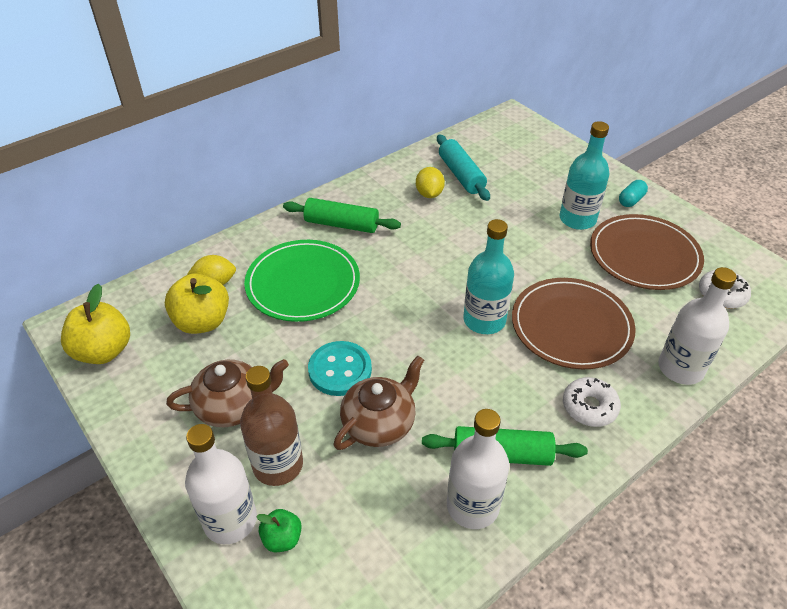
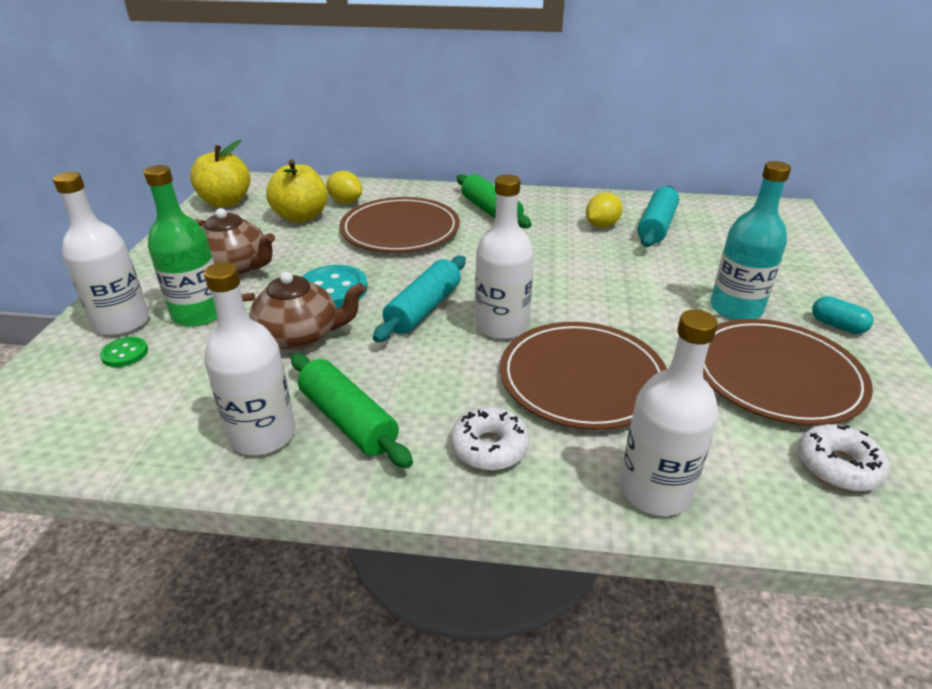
camera: 45 degrees right, 10 degrees down
brown bottle [240,366,303,486] -> green bottle [144,165,217,327]
green plate [244,240,360,322] -> brown plate [339,197,460,253]
green apple [256,509,302,552] -> green button [100,337,148,367]
turquoise bottle [463,219,514,334] -> white bottle [475,174,534,339]
turquoise capsule [619,180,648,207] -> turquoise capsule turned 45 degrees clockwise [812,296,874,334]
none -> turquoise rolling pin [373,256,466,342]

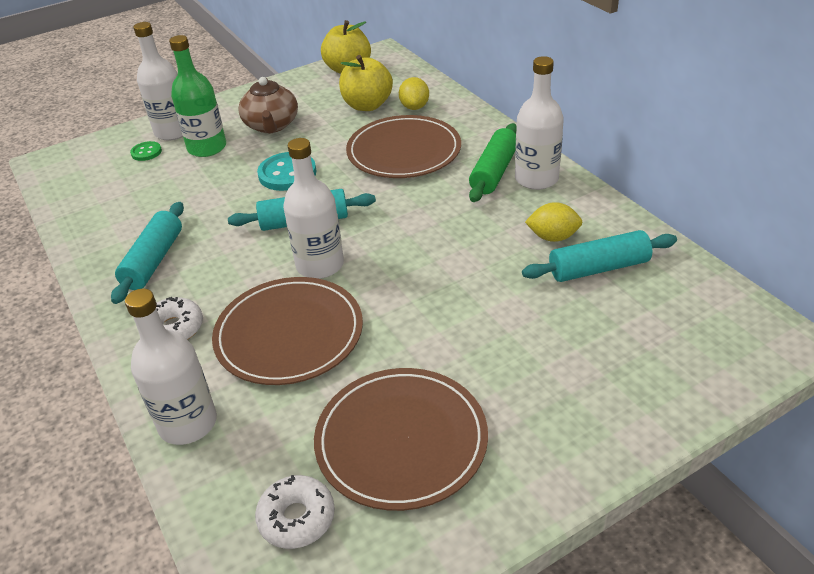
camera: 55 degrees right, 5 degrees up
white bottle [204,262,296,455] -> white bottle moved to [515,56,564,190]
brown teapot [241,271,366,350] -> none
green rolling pin [291,353,413,468] -> turquoise rolling pin [111,202,184,304]
turquoise bottle [710,161,791,320] -> none
turquoise capsule [812,296,874,334] -> none

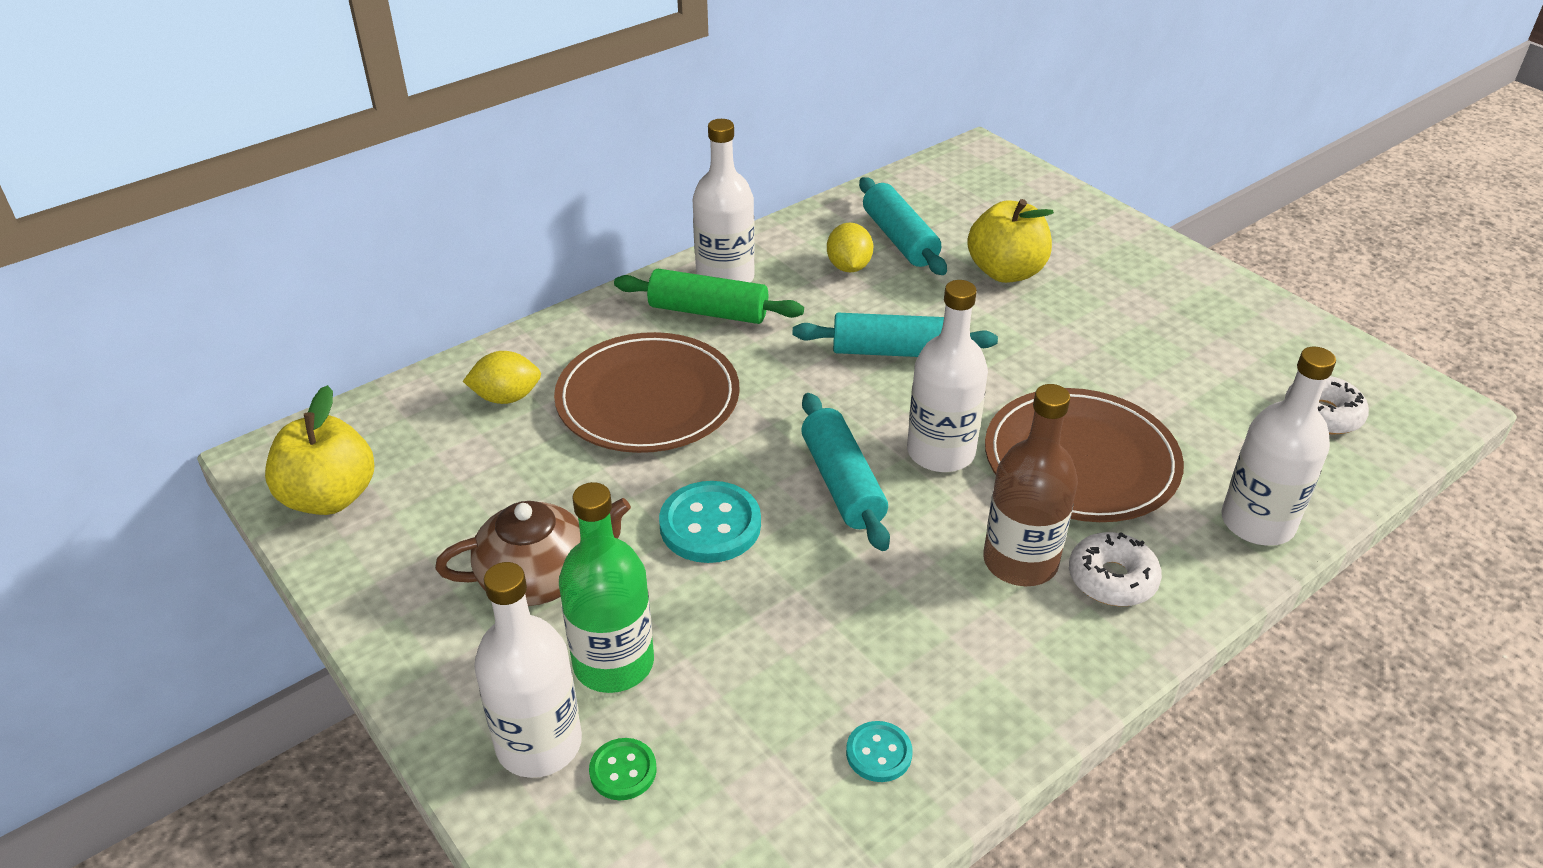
camera: 100 degrees left, 0 degrees up
turquoise rolling pin [111,202,184,304] -> turquoise rolling pin moved to [793,313,998,357]
brown plate [314,368,488,511] -> none
yellow apple [339,55,393,111] -> yellow apple moved to [967,199,1054,283]
none -> turquoise button [846,721,912,782]
none -> brown bottle [983,384,1078,586]

